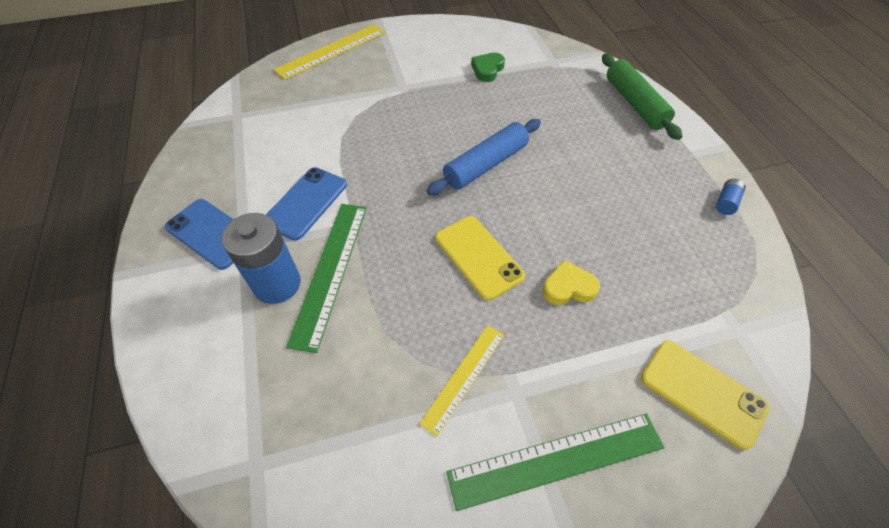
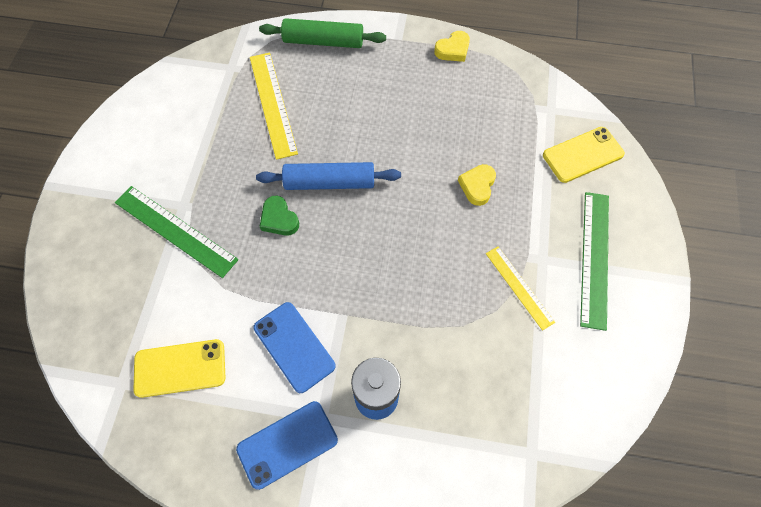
camera: 65 degrees left, 10 degrees up
yellow ruler [274,24,385,80] -> yellow ruler moved to [250,53,298,160]
green ruler [286,204,367,353] -> green ruler moved to [115,186,239,278]
blue rolling pin [427,119,541,195] -> blue rolling pin turned 75 degrees counterclockwise [256,162,401,190]
yellow phone [436,216,525,300] -> yellow phone moved to [134,339,225,398]
green heart [471,53,505,82] -> green heart moved to [259,196,299,236]
blue battery [716,178,746,215] -> yellow heart [434,31,470,62]

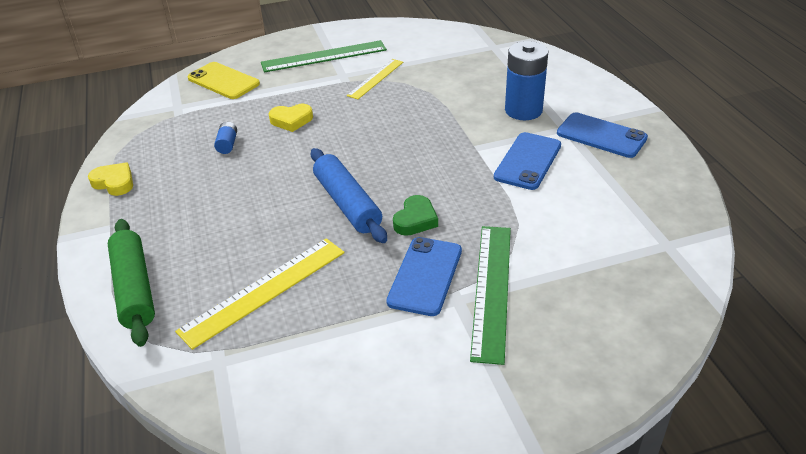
camera: 115 degrees left, 25 degrees down
yellow phone [134,339,225,398] -> none
none -> blue battery [214,122,237,154]
none -> blue phone [386,237,462,316]

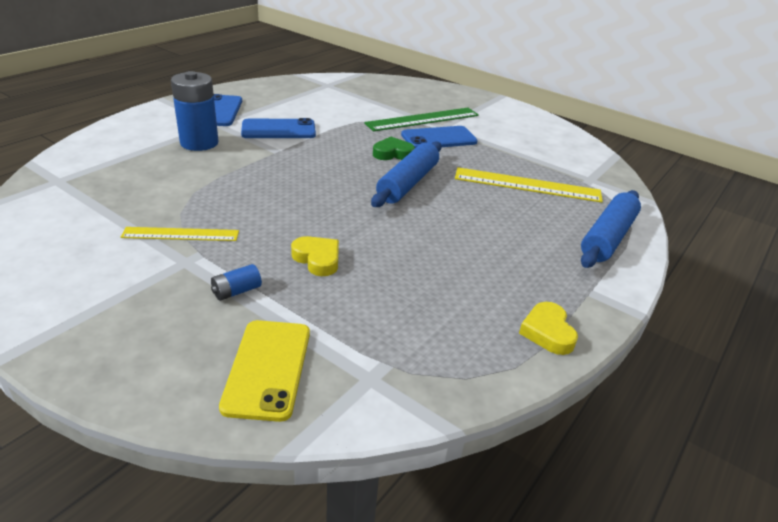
camera: 130 degrees left, 5 degrees down
green rolling pin [108,219,155,347] -> blue rolling pin [581,190,641,268]
blue battery [214,122,237,154] -> blue battery moved to [211,264,262,301]
green ruler [261,40,387,72] -> none

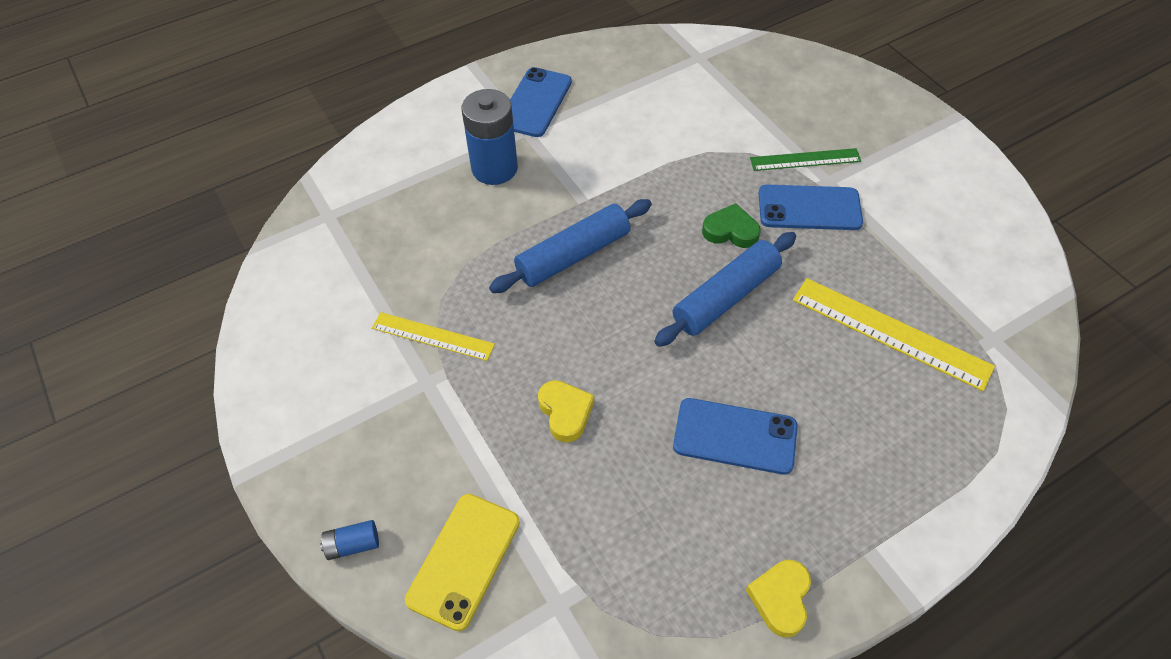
camera: 25 degrees right, 20 degrees up
blue battery [211,264,262,301] -> blue battery moved to [320,520,379,560]
blue phone [241,118,316,138] -> blue phone moved to [673,398,798,475]
green ruler [364,108,479,131] -> green ruler [750,148,861,171], size x0.63
blue rolling pin [581,190,641,268] -> blue rolling pin moved to [489,199,652,293]

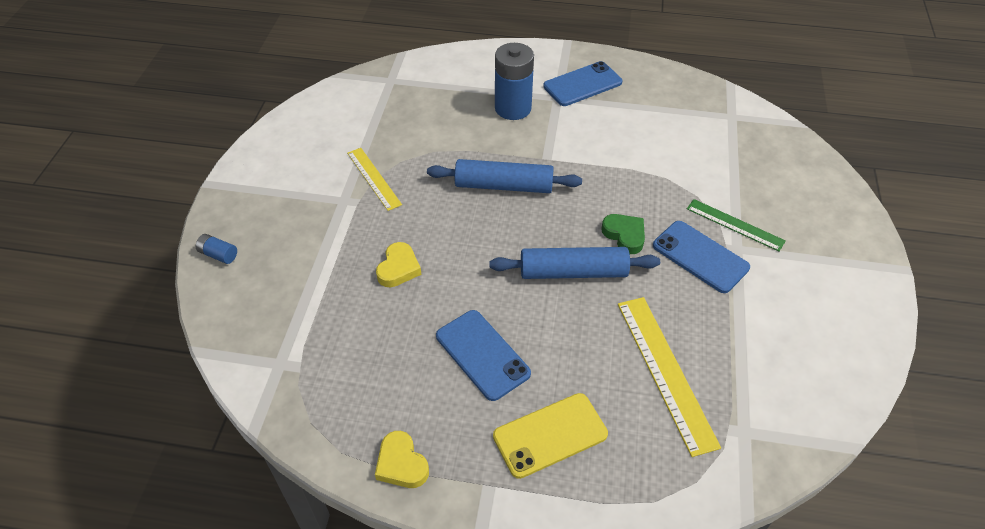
camera: 40 degrees right, 5 degrees down
yellow phone [405,494,520,631] -> yellow phone moved to [493,393,608,479]
yellow heart [746,560,811,637] -> yellow heart turned 90 degrees counterclockwise [375,431,429,488]

